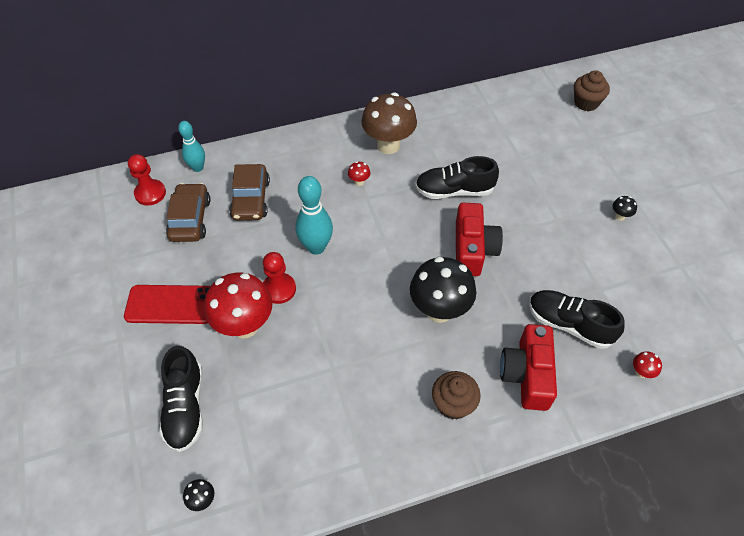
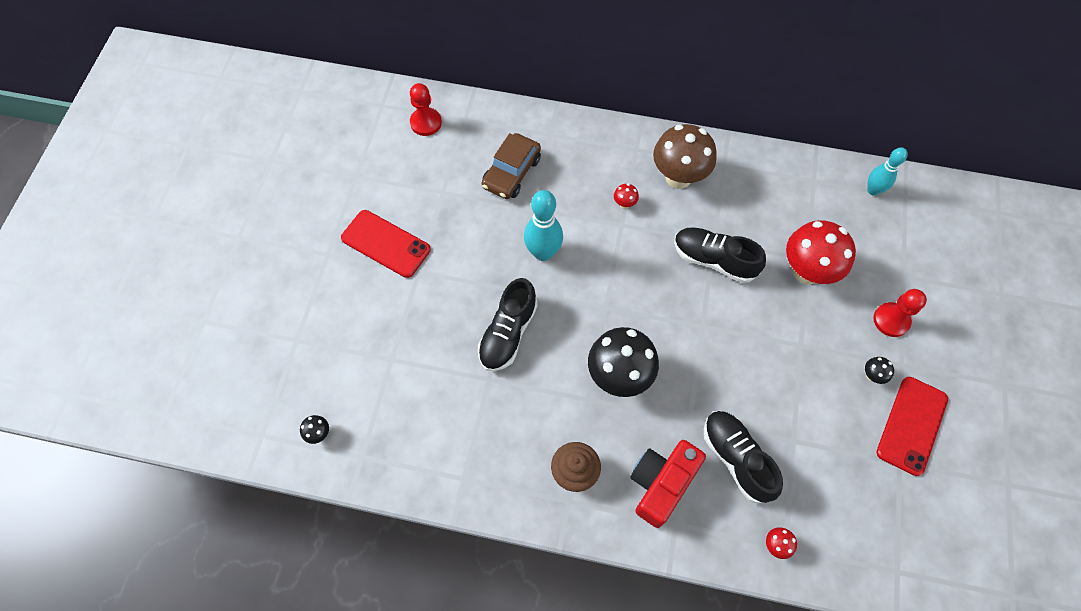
camera: 30 degrees right, 10 degrees up
black shoe [159,345,203,452] -> black shoe moved to [478,278,538,371]
brown car [166,183,210,242] -> none
turquoise bowling pin [178,121,205,172] -> turquoise bowling pin moved to [867,147,908,196]
red mushroom [204,272,272,339] -> red mushroom moved to [786,220,856,284]
red pawn [263,252,296,304] -> red pawn moved to [873,289,927,337]
red camera [456,203,503,276] -> none
brown cupcake [574,70,610,111] -> none
none -> red phone [876,377,948,476]

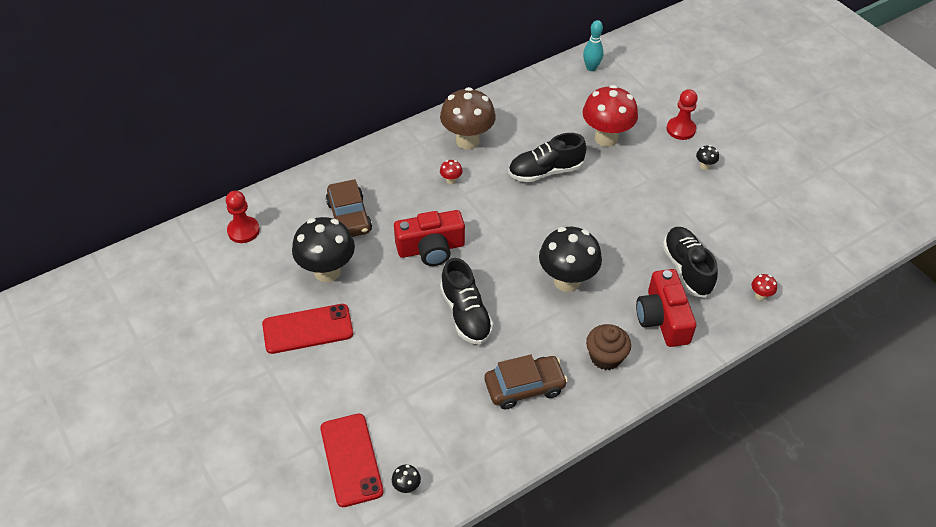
camera: 45 degrees left, 15 degrees down
turquoise bowling pin [524,190,563,261] -> red camera [394,210,465,266]
black shoe [704,411,783,503] -> black shoe turned 60 degrees clockwise [663,227,718,298]
red phone [876,377,948,476] -> red phone moved to [320,414,384,507]
none -> black mushroom [292,217,355,282]
none -> brown car [485,355,568,410]

